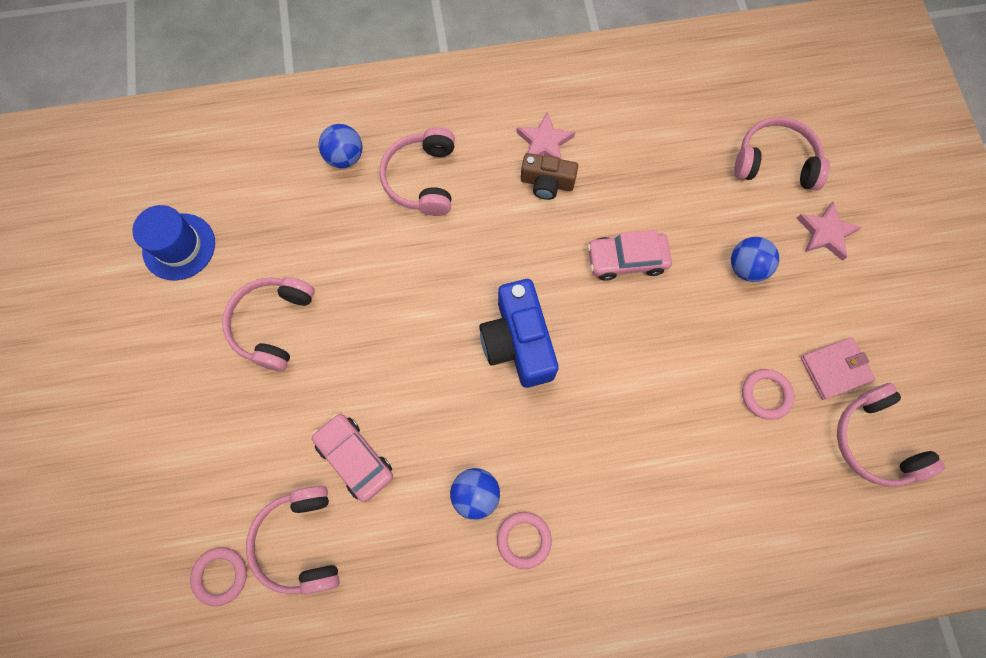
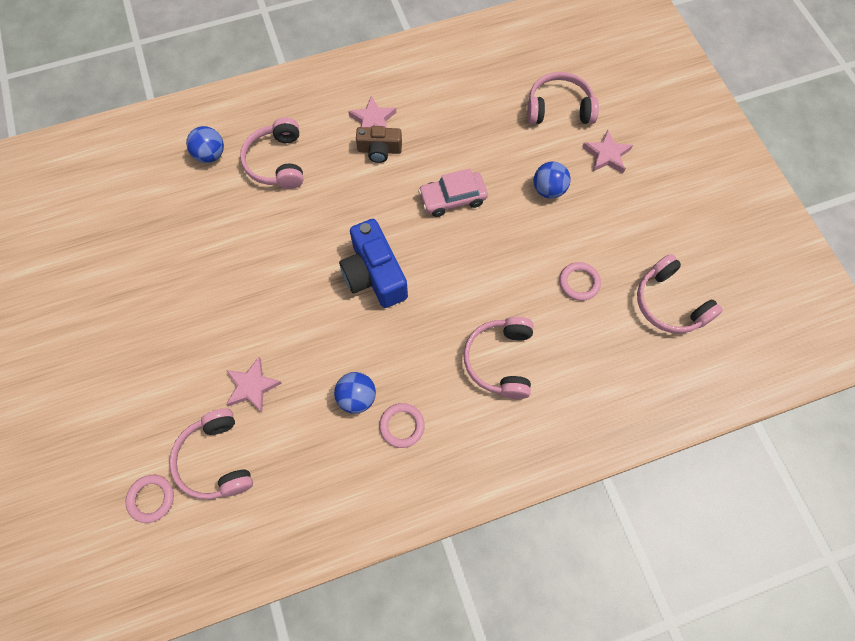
camera: 10 degrees left, 5 degrees down
blue hat [132,205,215,280] -> none
pink headphones [222,277,315,371] -> pink headphones moved to [464,317,533,399]
pink car [312,413,393,502] -> pink star [226,357,282,413]
pink wallet [801,337,875,400] -> none

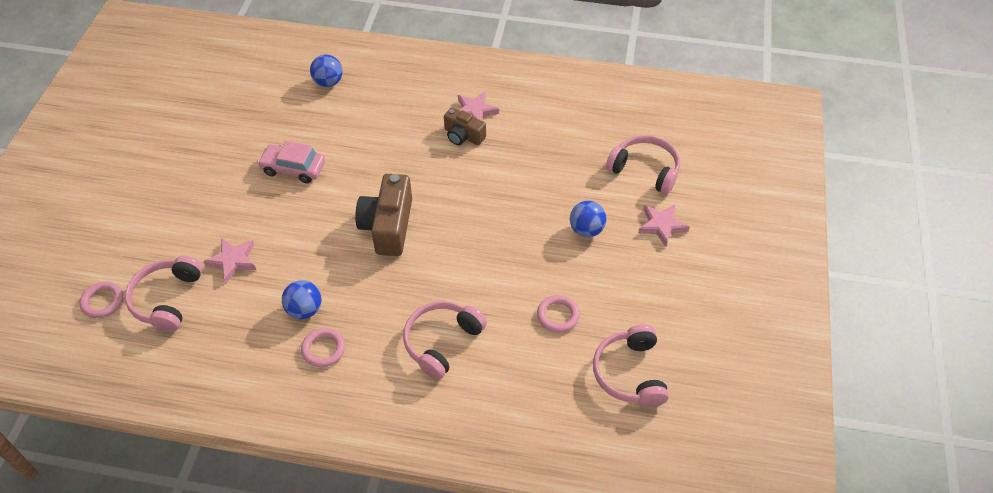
camera: 30 degrees right, 15 degrees down
pink headphones [240,117,304,189] -> none
blue camera [339,219,408,308] -> brown camera [355,174,412,256]
pink car [418,168,488,217] -> pink car moved to [258,141,325,183]

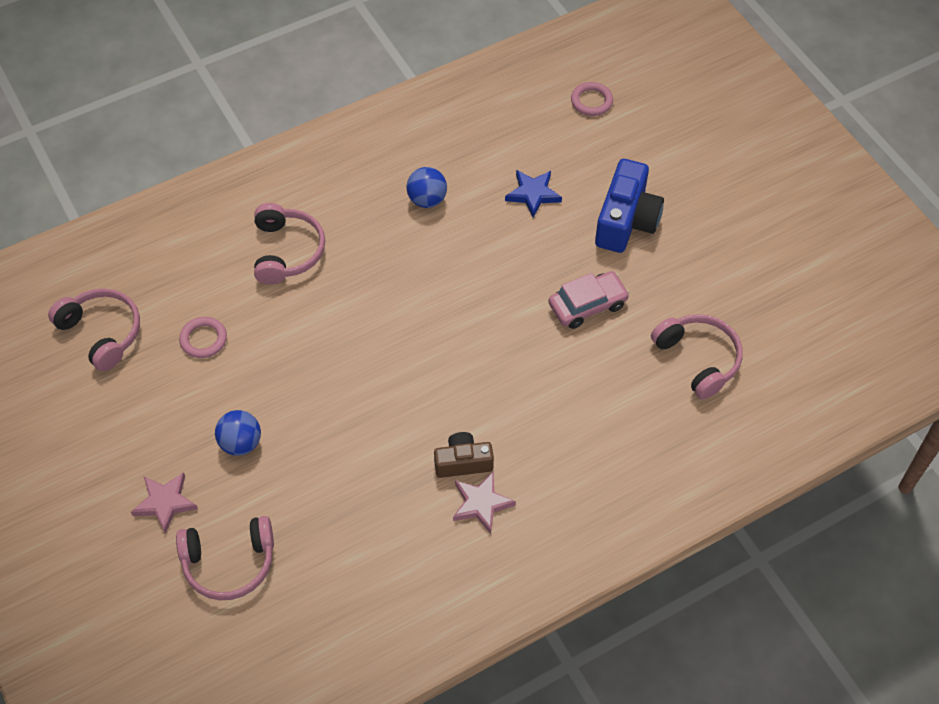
camera: 140 degrees right, 5 degrees up
pink headphones [125,256,203,332] -> pink headphones moved to [651,314,743,400]
pink star [203,238,256,283] -> blue star [505,170,562,218]
pink ring [301,328,345,367] -> none
blue ball [310,55,343,87] -> none
brown camera [355,174,412,256] -> none
none -> blue camera [595,159,664,253]

